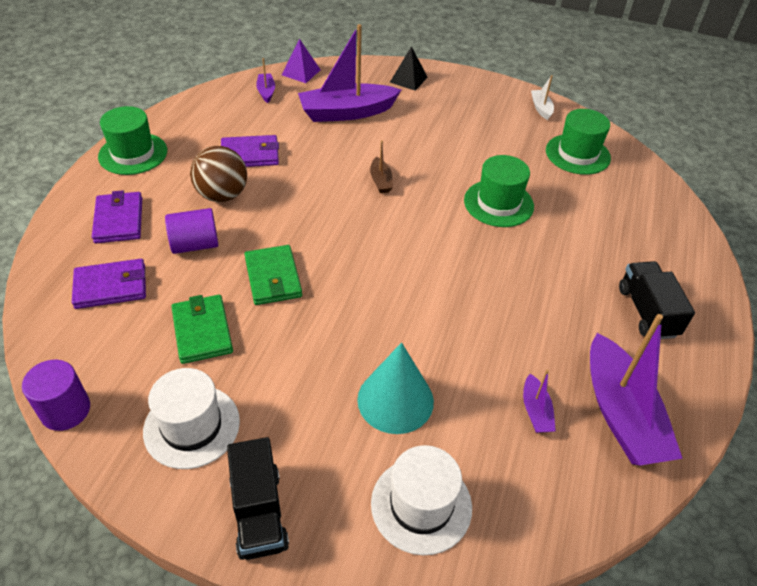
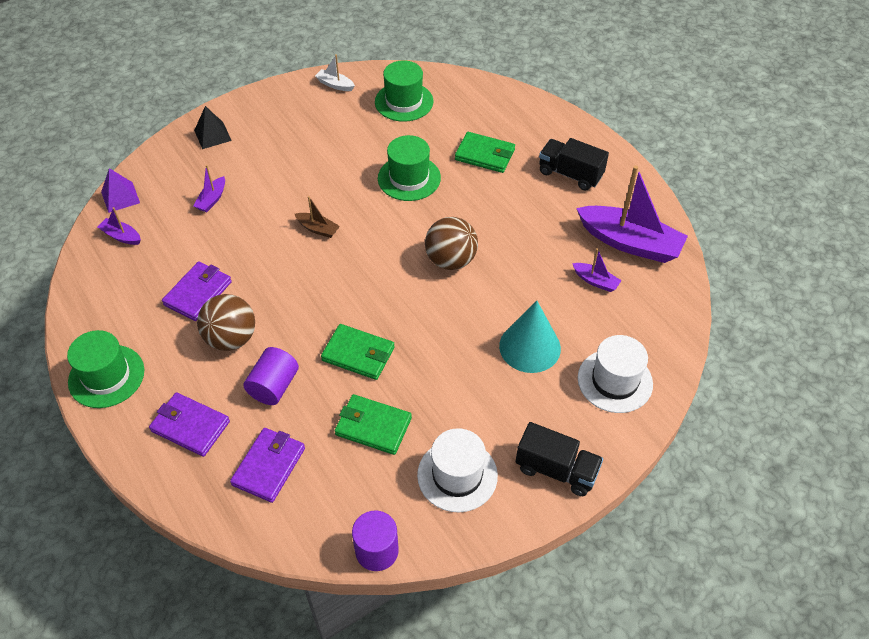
camera: 50 degrees left, 5 degrees up
purple boat [298,24,401,122] -> purple boat [193,165,225,212], size x0.45
none -> brown ball [425,217,478,270]
none -> green wallet [455,132,515,173]

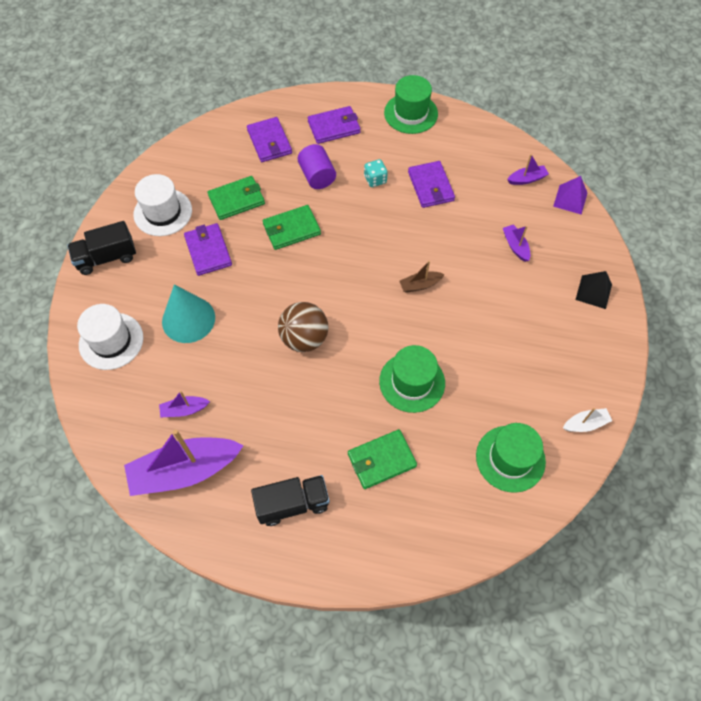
camera: 135 degrees right, 10 degrees up
brown ball [197,294,255,351] -> turquoise dice [364,159,388,187]
purple cylinder [352,510,399,571] -> none
none -> purple wallet [184,223,232,276]

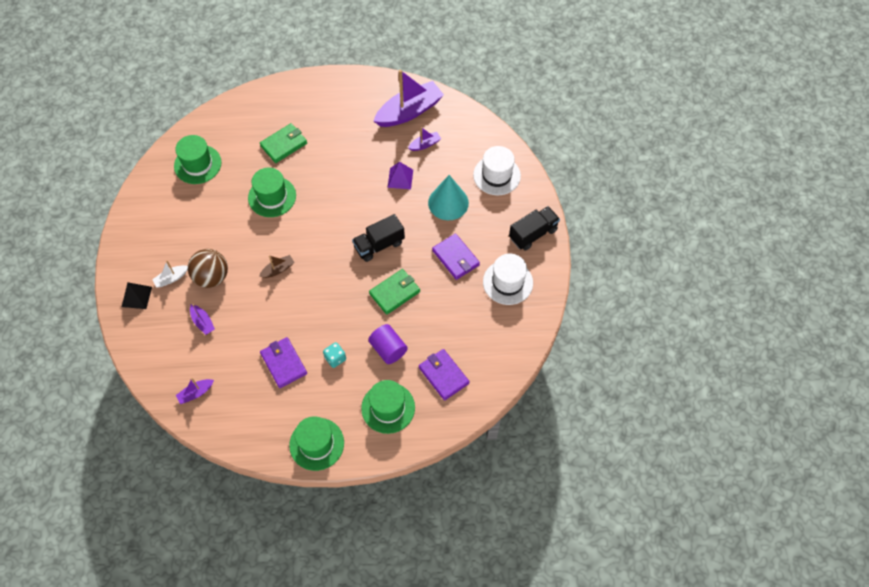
camera: 165 degrees right, 0 degrees up
green wallet [208,176,265,220] -> none
black truck [251,475,330,526] -> black truck moved to [352,214,405,262]
brown ball [278,302,328,352] -> brown ball moved to [188,249,228,288]
purple wallet [308,106,360,144] -> green hat [361,380,415,434]
purple pyramid [553,176,587,215] -> purple pyramid moved to [388,162,413,189]
white boat [563,408,612,432] -> white boat moved to [152,261,188,287]

